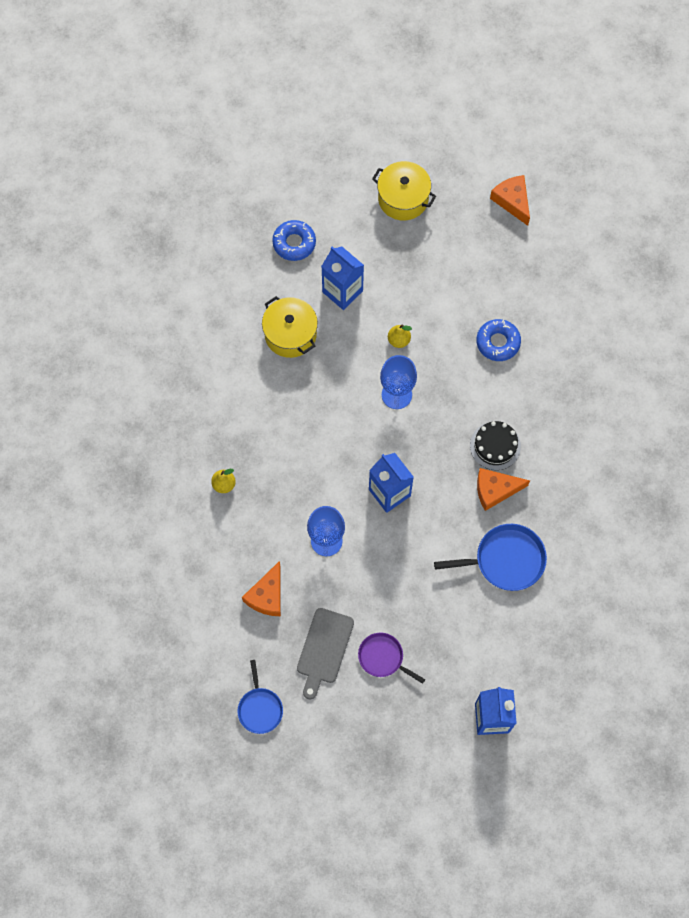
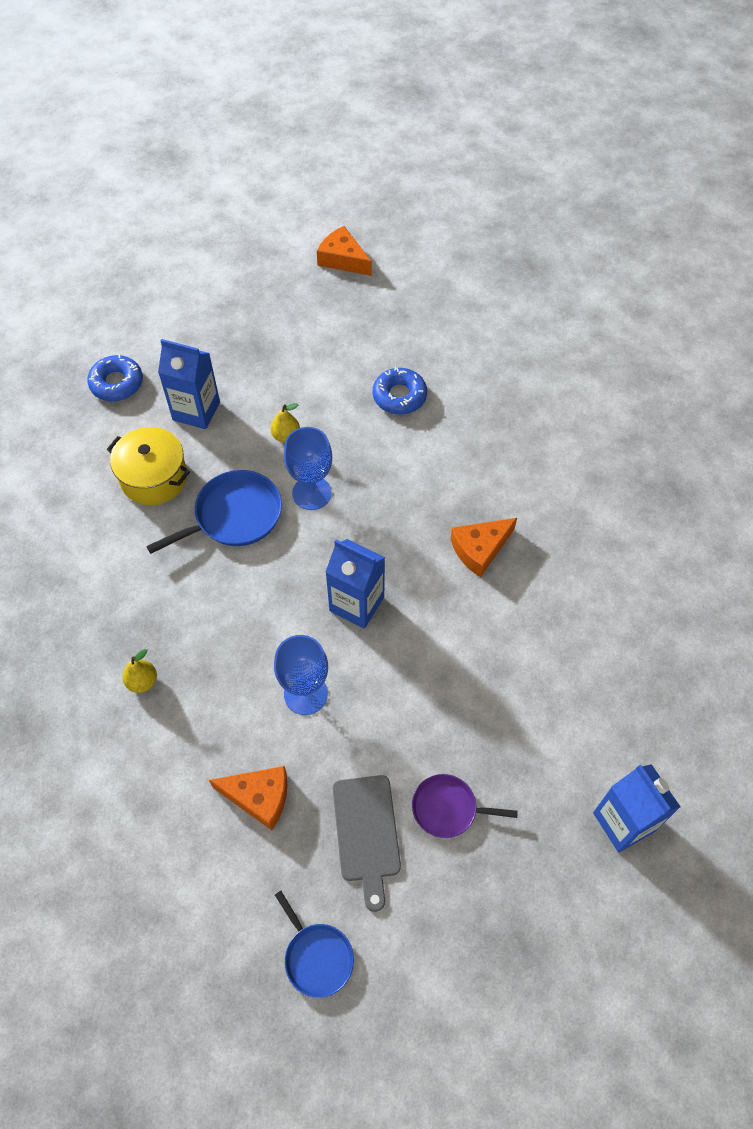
camera: 25 degrees left, 10 degrees down
orange cheese [242,561,281,616] -> orange cheese turned 75 degrees counterclockwise [209,766,287,830]
yellow pot [372,161,436,221] -> none
blue pan [434,524,547,591] -> blue pan moved to [146,470,282,554]
black cake [470,421,521,470] -> none

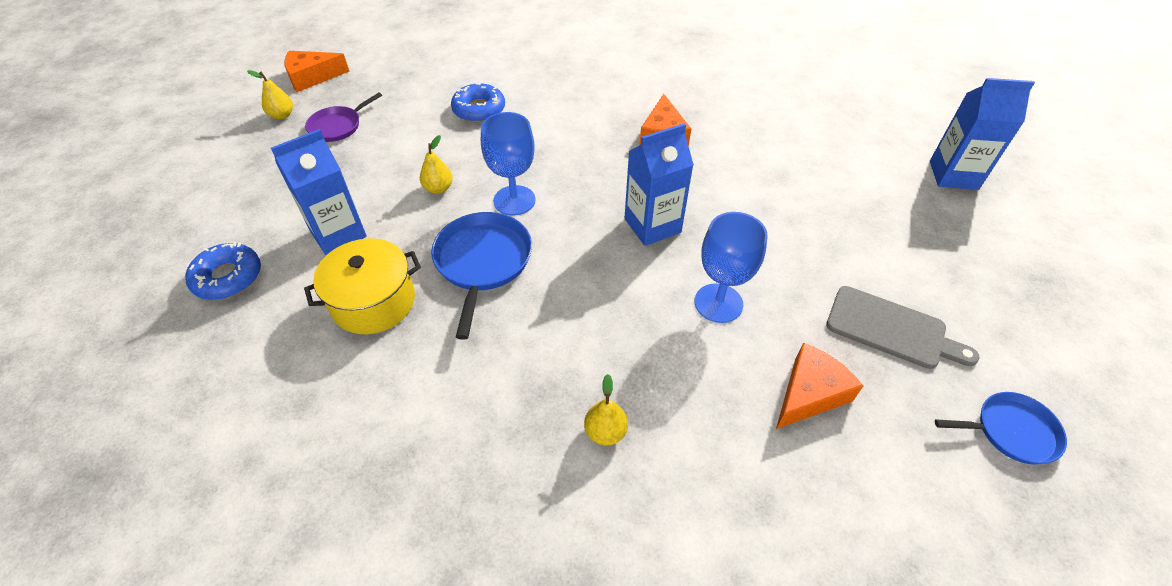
camera: 55 degrees left, 10 degrees down
purple pan [412,774,518,838] -> purple pan moved to [305,92,382,142]
none -> yellow pear [247,70,293,120]

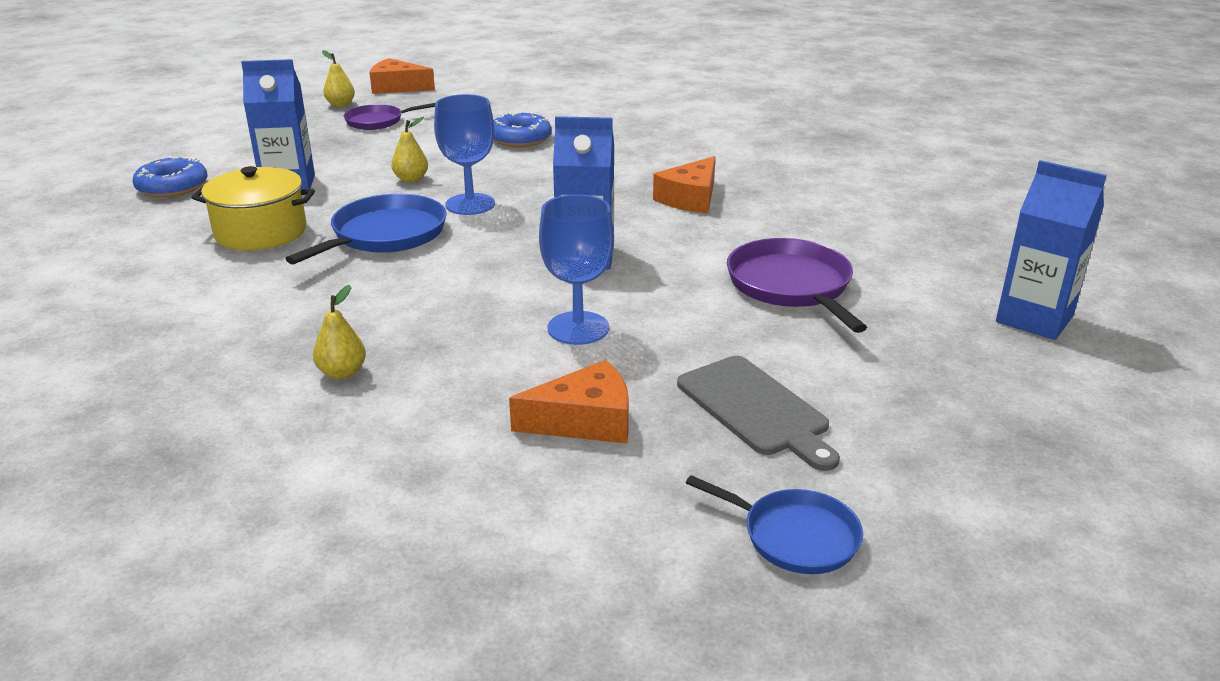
camera: 30 degrees right, 20 degrees down
none -> purple pan [727,238,867,333]

